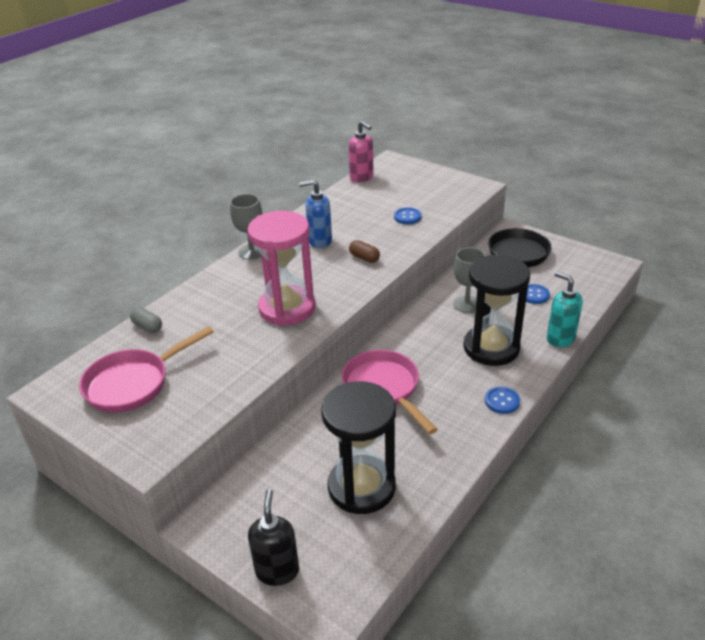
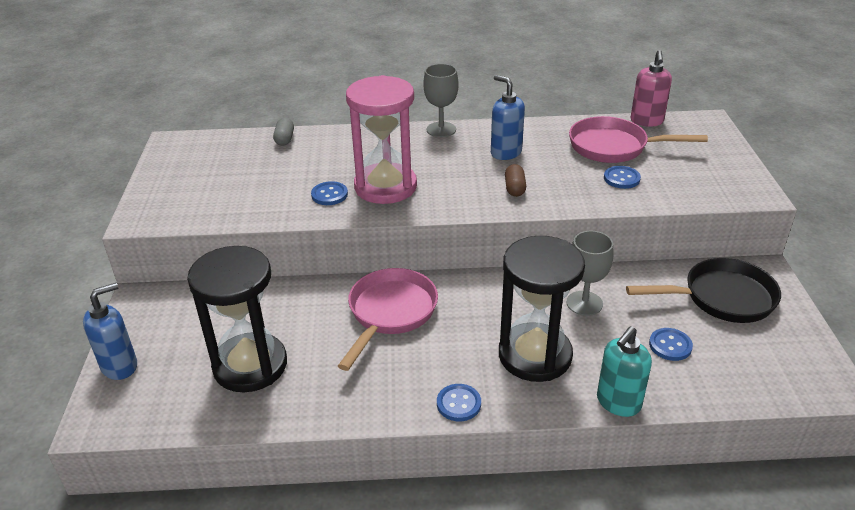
camera: 50 degrees right, 0 degrees up
pink pan [79,326,214,413] -> pink pan moved to [569,116,708,163]
black soap dispenser [248,489,299,586] -> blue soap dispenser [83,283,137,380]
turquoise soap dispenser [547,272,583,347] -> turquoise soap dispenser turned 150 degrees counterclockwise [597,326,652,417]
none -> blue button [311,181,348,205]

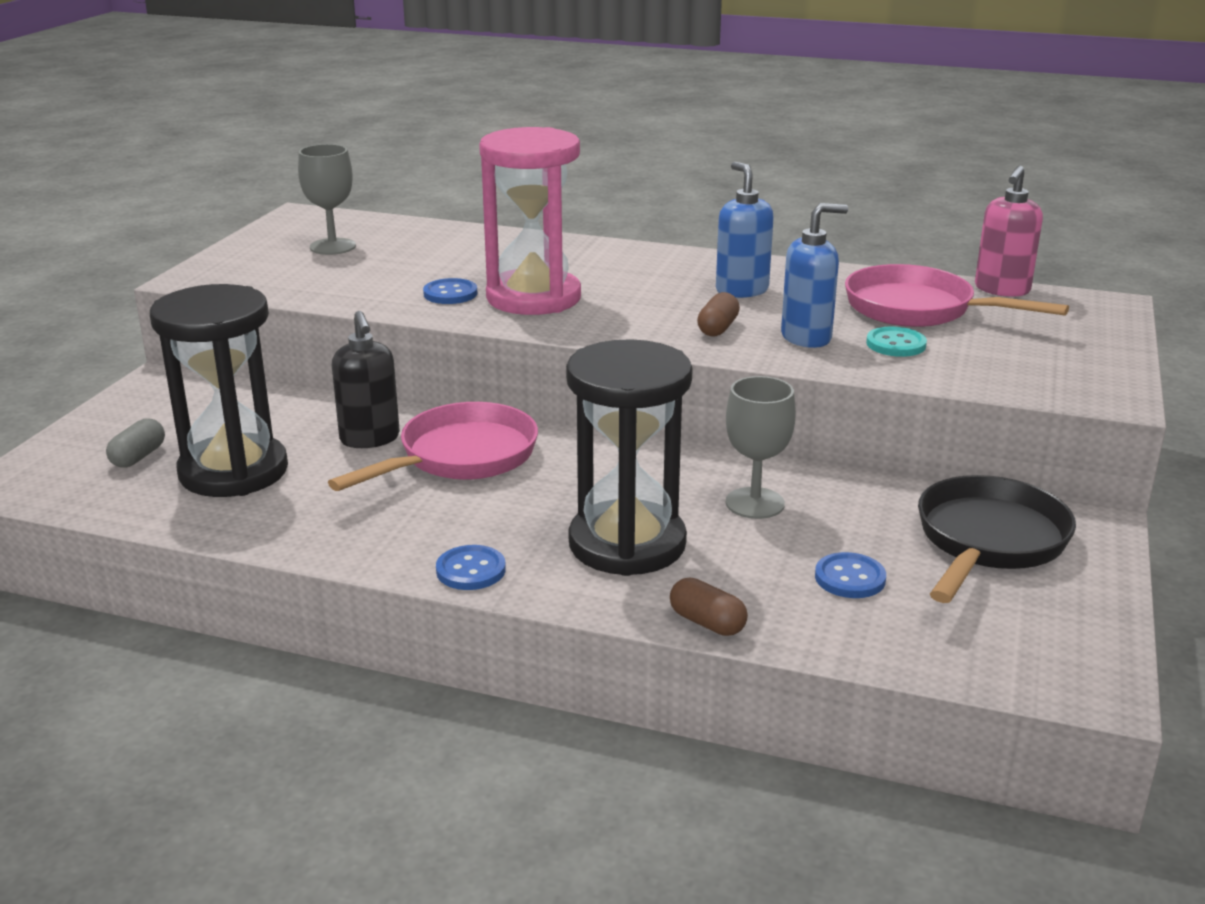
camera: 20 degrees right, 10 degrees down
blue soap dispenser [83,283,137,380] -> blue soap dispenser moved to [781,203,848,348]
grey capsule [273,118,294,146] -> grey capsule moved to [106,419,165,467]
grey goblet [423,64,459,137] -> grey goblet moved to [298,144,356,255]
turquoise soap dispenser [597,326,652,417] -> brown capsule [670,578,748,636]
blue button [604,166,641,189] -> turquoise button [866,327,927,357]
black pan [626,258,781,323] -> black pan turned 75 degrees counterclockwise [918,475,1076,603]
none -> black soap dispenser [332,311,400,448]

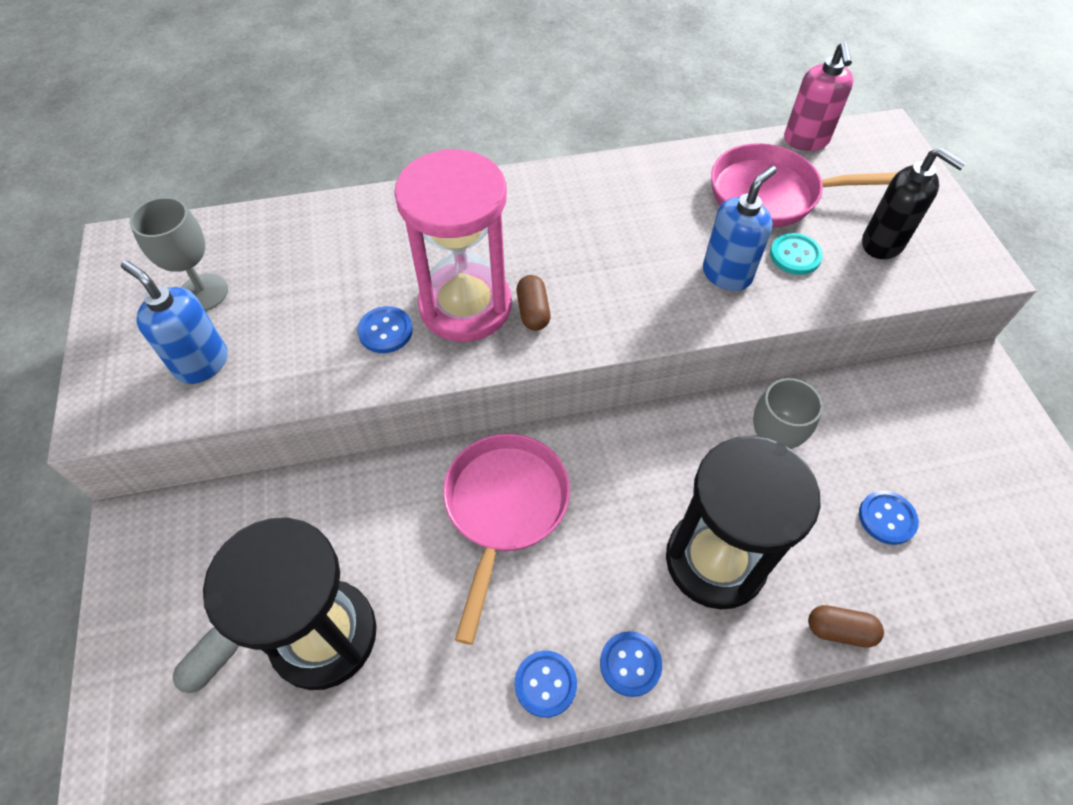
camera: 30 degrees left, 30 degrees up
grey capsule [106,419,165,467] -> grey capsule turned 45 degrees clockwise [173,627,239,693]
black soap dispenser [332,311,400,448] -> black soap dispenser moved to [862,148,966,259]
brown capsule [697,292,740,336] -> brown capsule moved to [517,275,551,331]
blue soap dispenser [716,162,774,298] -> blue soap dispenser moved to [121,260,228,384]
black pan [918,475,1076,603] -> none
none -> blue button [515,651,577,718]

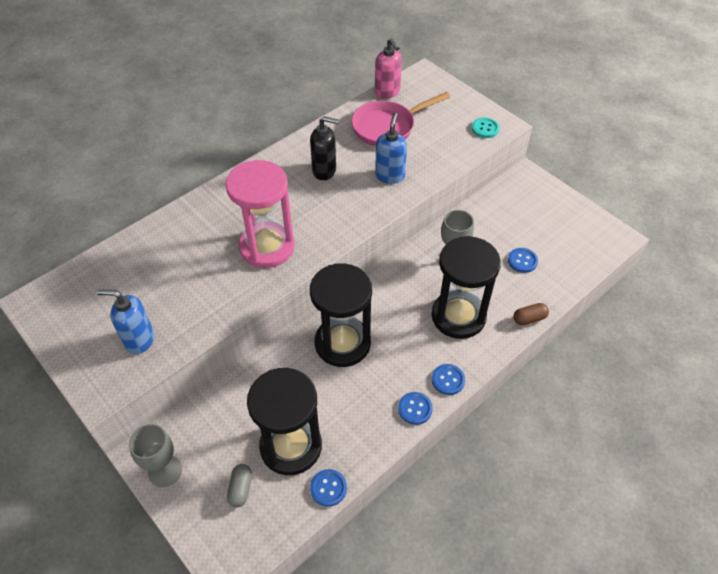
camera: 30 degrees left, 5 degrees down
grey goblet [130,197,228,311] -> grey goblet moved to [129,424,182,487]
blue button [357,306,413,353] -> blue button moved to [310,469,347,507]
pink pan [443,434,570,645] -> black hourglass [310,263,372,367]
brown capsule [517,275,551,331] -> none
turquoise button [770,233,823,275] -> turquoise button moved to [472,117,499,138]
black soap dispenser [862,148,966,259] -> black soap dispenser moved to [310,116,339,180]

